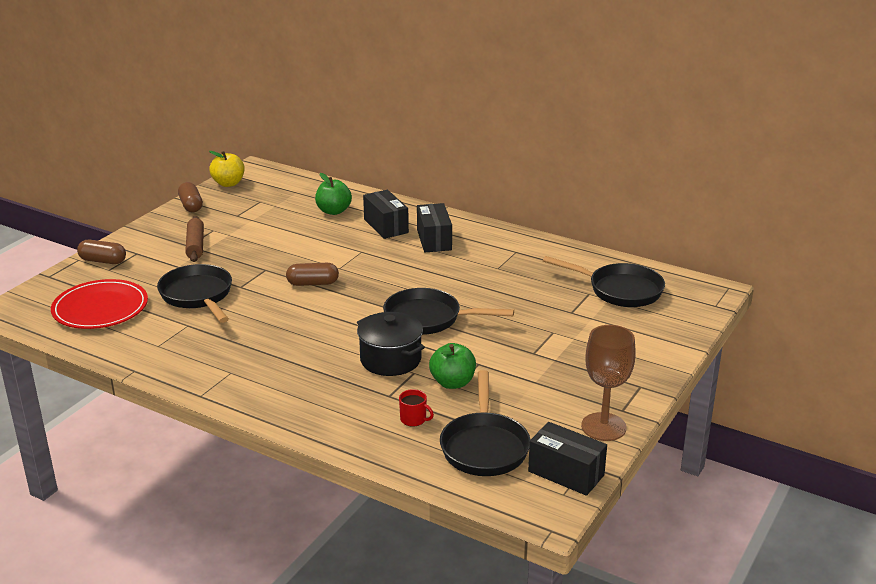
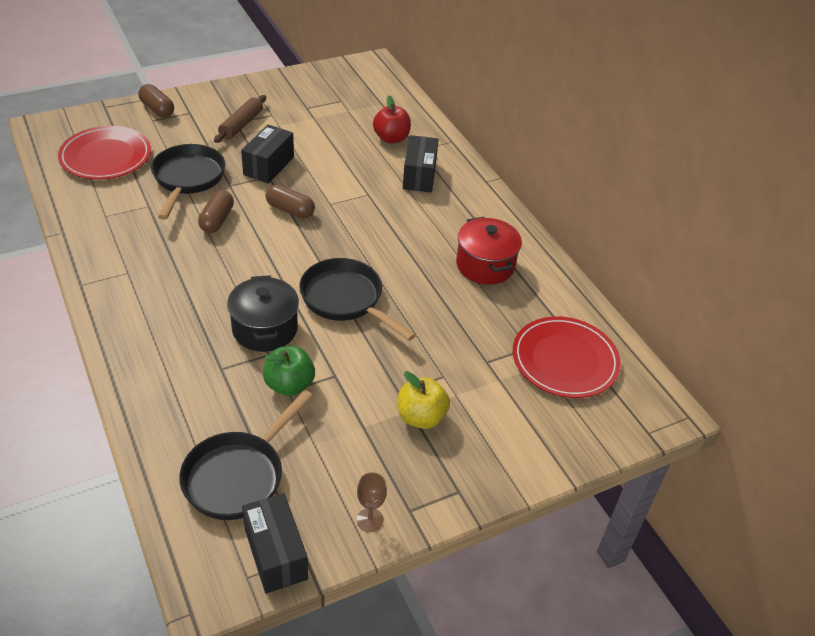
camera: 30 degrees right, 15 degrees up
brown capsule [178,182,203,212] -> brown capsule moved to [198,190,234,233]
yellow apple [209,151,244,187] -> yellow apple moved to [398,371,450,429]
green apple [315,173,352,215] -> red apple [373,95,411,143]
red mug [399,389,434,427] -> none
black box [417,203,452,252] -> black box moved to [241,125,294,184]
black pan [543,256,665,307] -> red plate [513,316,621,398]
brown goblet [581,325,636,441] -> brown goblet [357,472,387,532], size x0.52
none -> red pot [456,217,522,285]

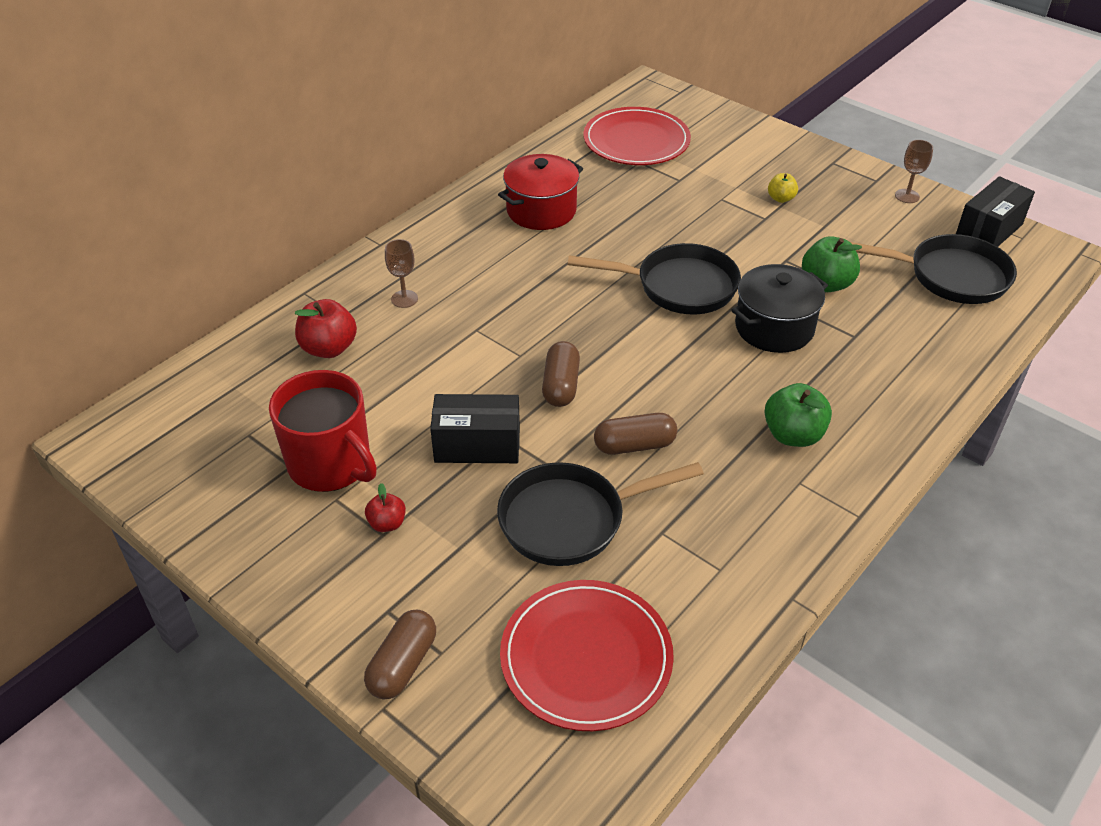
camera: 110 degrees left, 0 degrees up
brown rolling pin [214,95,266,143] -> red apple [365,483,406,532]
black pan [299,258,416,341] -> black pan turned 105 degrees counterclockwise [568,243,741,314]
yellow apple [398,371,450,429] -> yellow apple [768,173,798,203], size x0.58
black box [403,135,438,192] -> brown goblet [385,239,418,308]
none -> red mug [269,370,377,492]
none -> green apple [764,383,832,447]

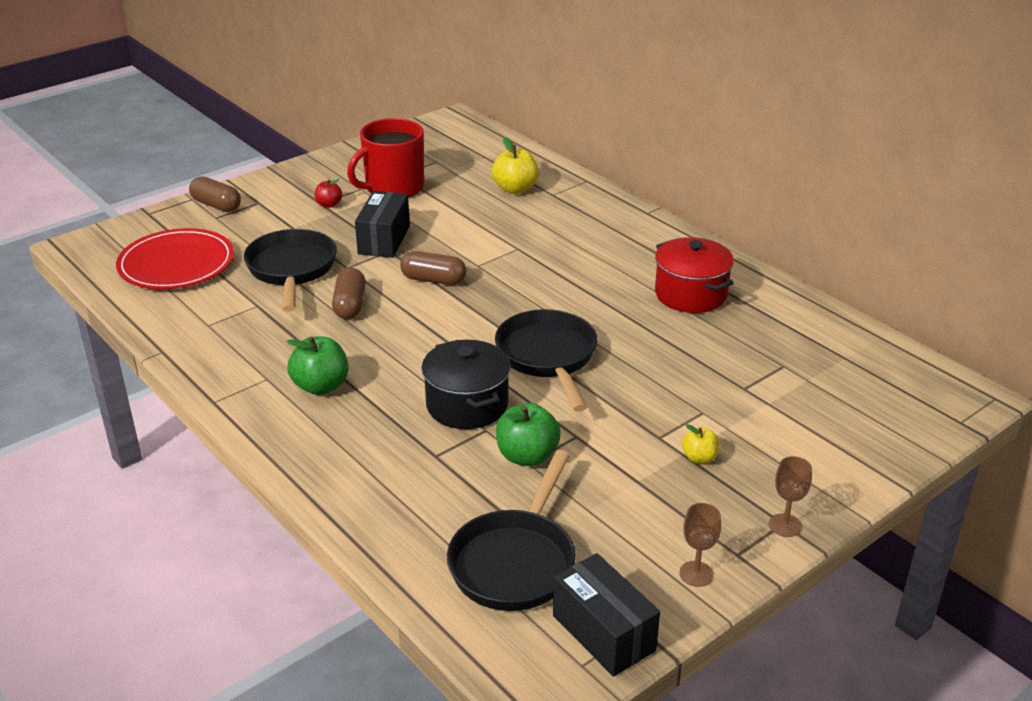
camera: 100 degrees right, 10 degrees down
red apple [295,299,357,358] -> yellow apple [492,137,539,194]
brown goblet [385,239,418,308] -> brown goblet moved to [769,456,812,537]
black pan [568,243,741,314] -> black pan turned 150 degrees clockwise [495,309,597,412]
red plate [584,107,691,165] -> none

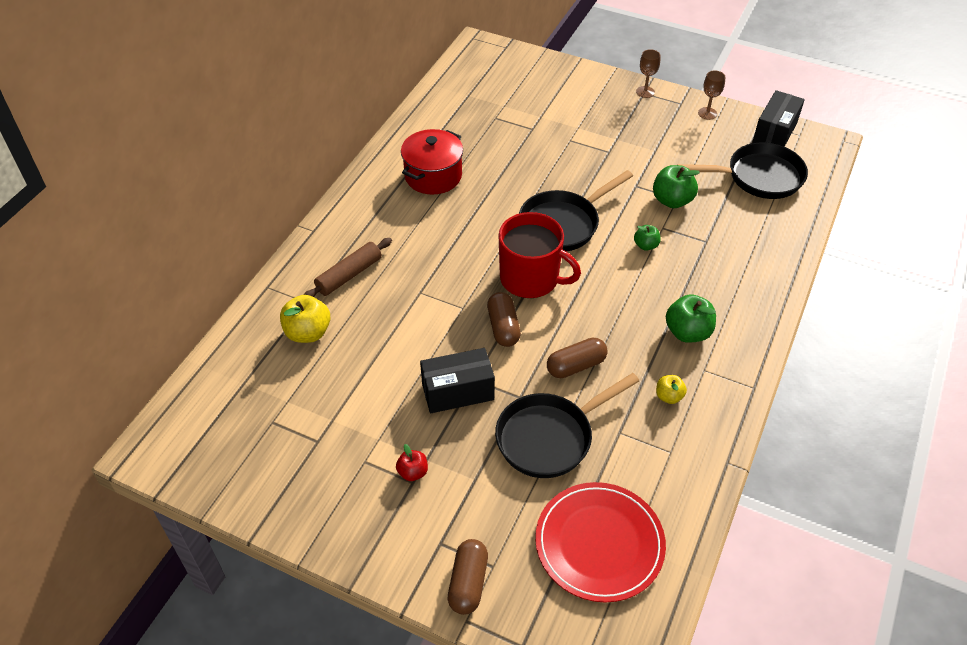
camera: 115 degrees left, 15 degrees up
red mug [347,118,424,198] -> red mug moved to [498,212,581,298]
black pot [421,340,511,429] -> green apple [634,225,661,251]
yellow apple [682,424,720,464] -> yellow apple moved to [656,375,687,404]
none -> brown rolling pin [304,238,392,297]

